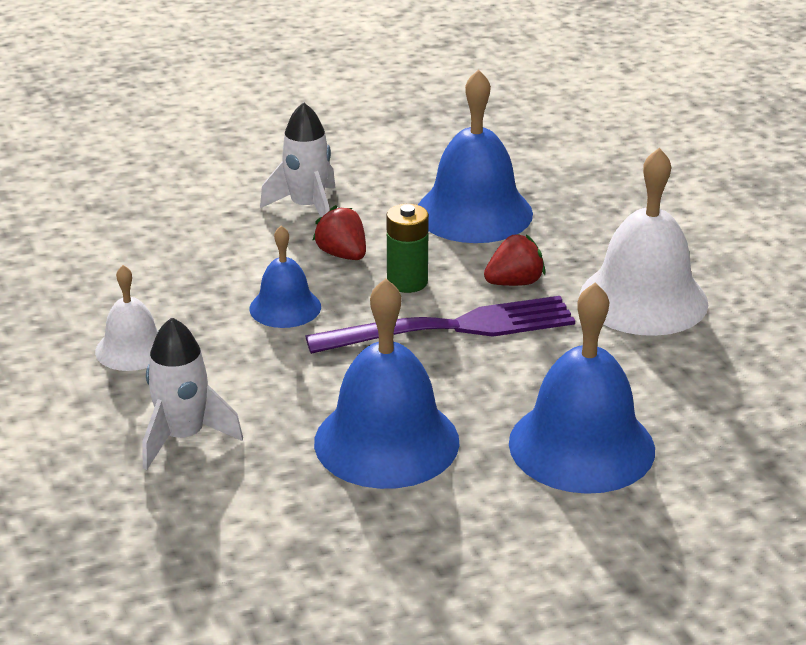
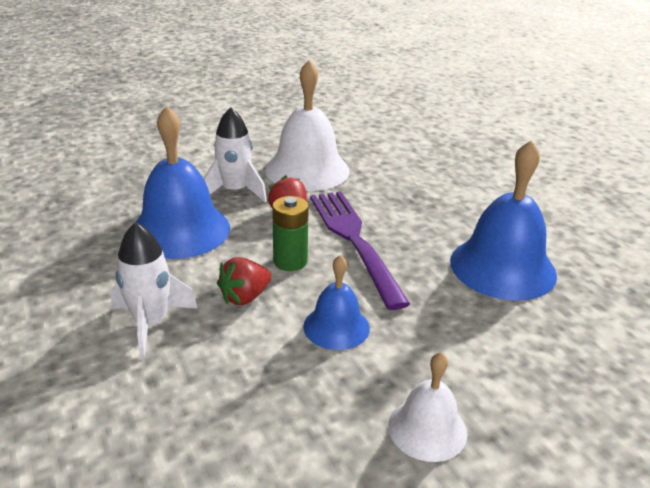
camera: 95 degrees left, 0 degrees up
white rocket [143,317,243,470] -> white rocket moved to [203,107,267,202]
blue bell [509,282,655,494] -> none

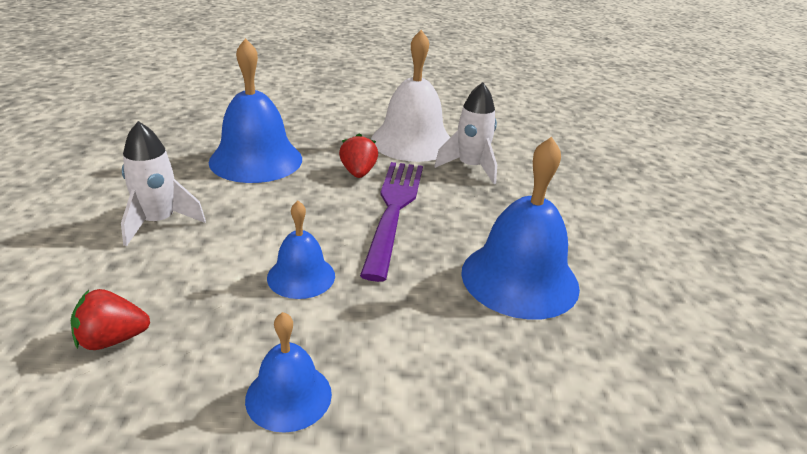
camera: 25 degrees right, 0 degrees up
white rocket [203,107,267,202] -> white rocket moved to [434,82,497,184]
red strawberry [217,257,271,305] -> red strawberry moved to [71,289,150,350]
green battery [272,196,309,271] -> none
white bell [388,352,467,462] -> blue bell [245,312,332,433]

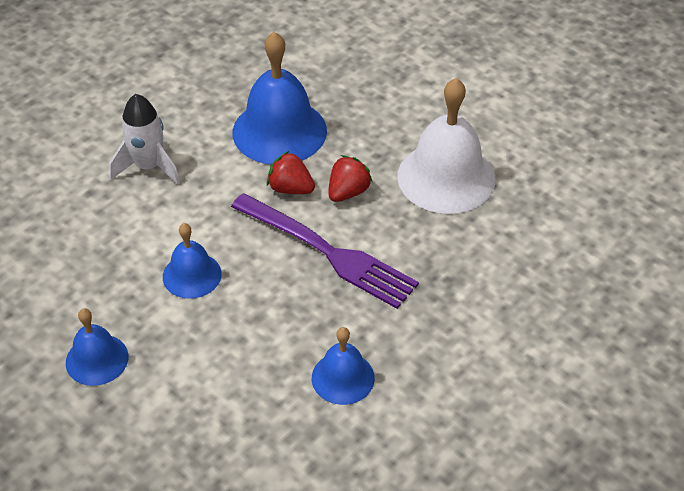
camera: 45 degrees right, 15 degrees up
red strawberry [71,289,150,350] -> red strawberry moved to [267,151,315,194]
purple fork [360,162,423,282] -> purple fork turned 75 degrees clockwise [231,193,419,309]
white rocket [434,82,497,184] -> none
blue bell [461,137,580,320] -> blue bell [312,327,375,405], size x0.56

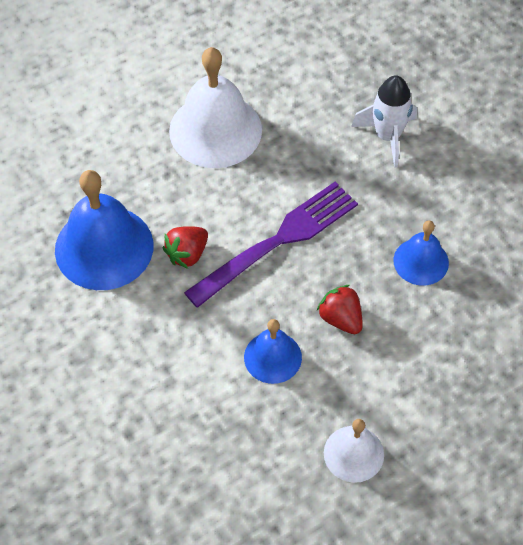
camera: 75 degrees left, 10 degrees up
blue bell [66,308,128,386] -> white bell [324,419,384,483]
white rocket [109,94,180,185] -> white rocket moved to [351,75,417,168]
red strawberry [328,155,373,202] -> red strawberry moved to [317,285,363,334]

